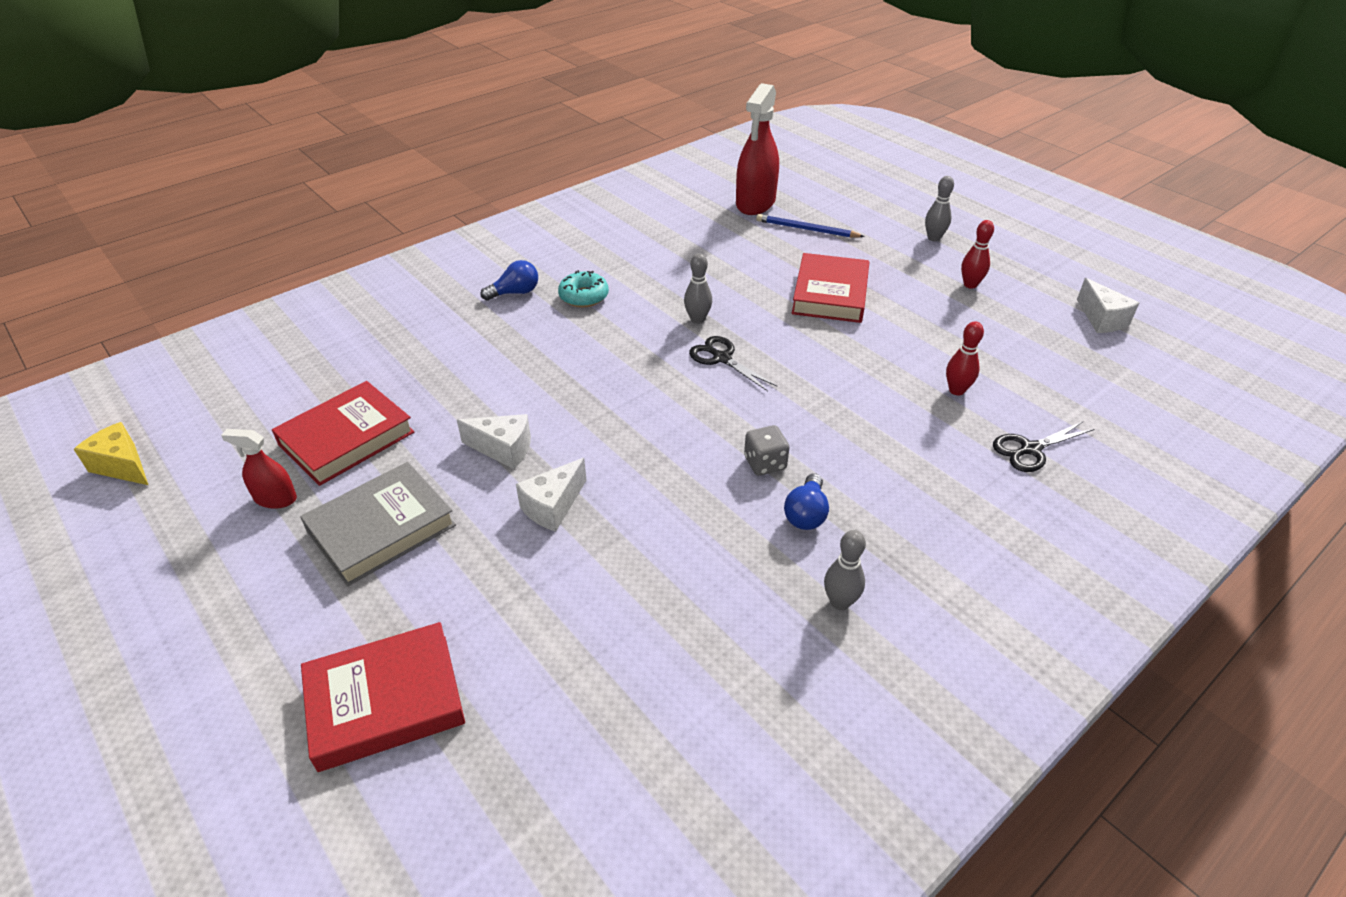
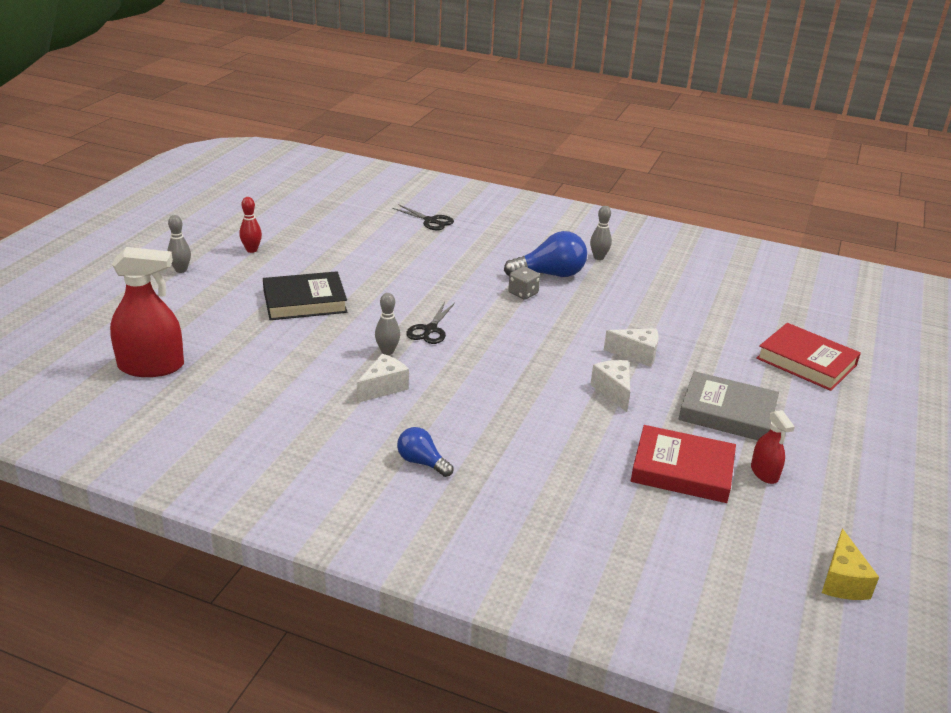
camera: 120 degrees left, 10 degrees down
turquoise donut [558,270,609,307] -> none
blue pencil [756,214,865,238] -> none
blue light bulb [784,473,829,530] -> blue light bulb [504,231,587,277], size x1.71
red book [792,253,870,323] -> black book [263,271,347,320]
red bowling pin [946,321,984,395] -> none
white cheese [1077,278,1139,333] -> white cheese moved to [357,354,409,403]

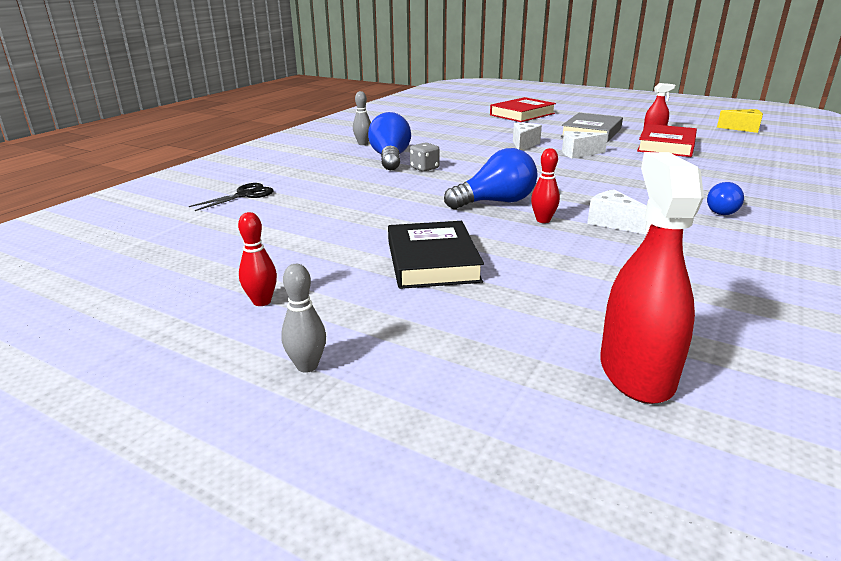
camera: 80 degrees left, 5 degrees down
grey bowling pin [375,293,400,355] -> red bowling pin [531,148,560,223]
black scissors [406,302,455,344] -> blue light bulb [444,148,538,209]

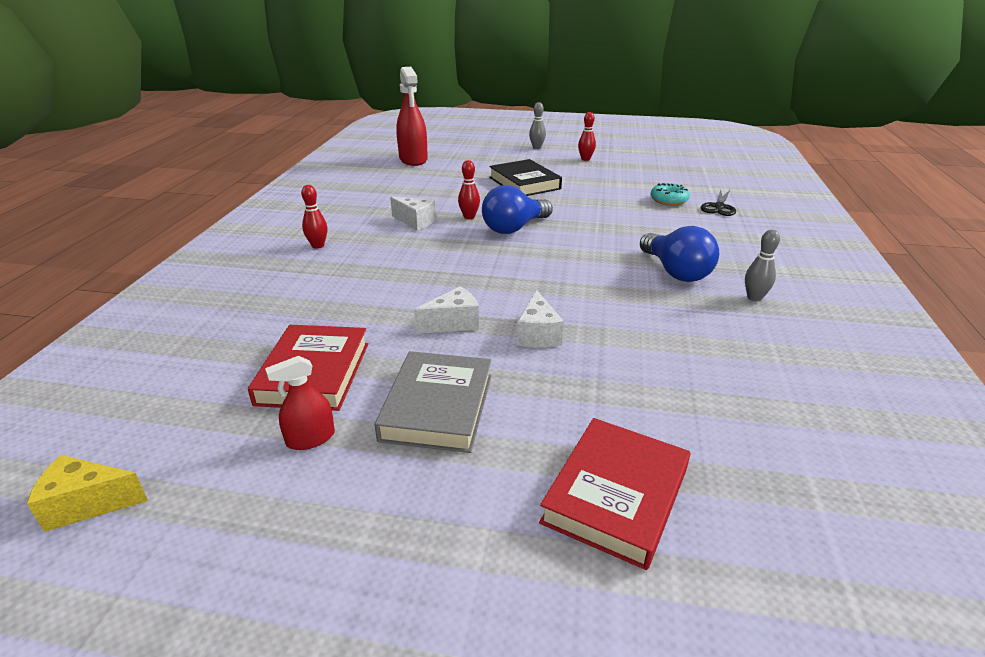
camera: 160 degrees right, 5 degrees up
grey dice [410,142,440,172] -> none
blue light bulb [707,182,744,215] -> red bowling pin [301,185,327,249]
none -> turquoise donut [650,183,690,206]

